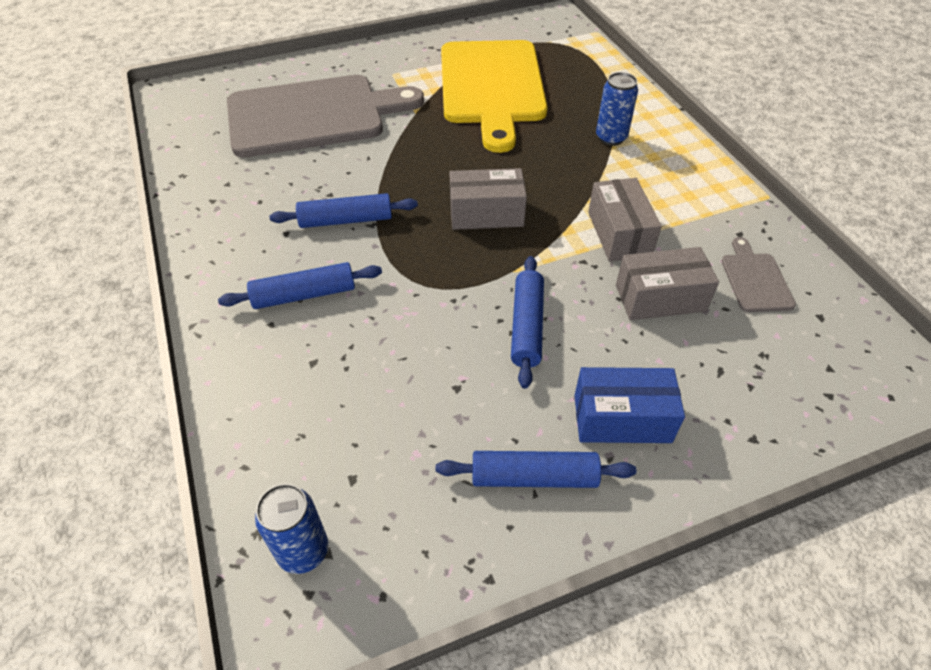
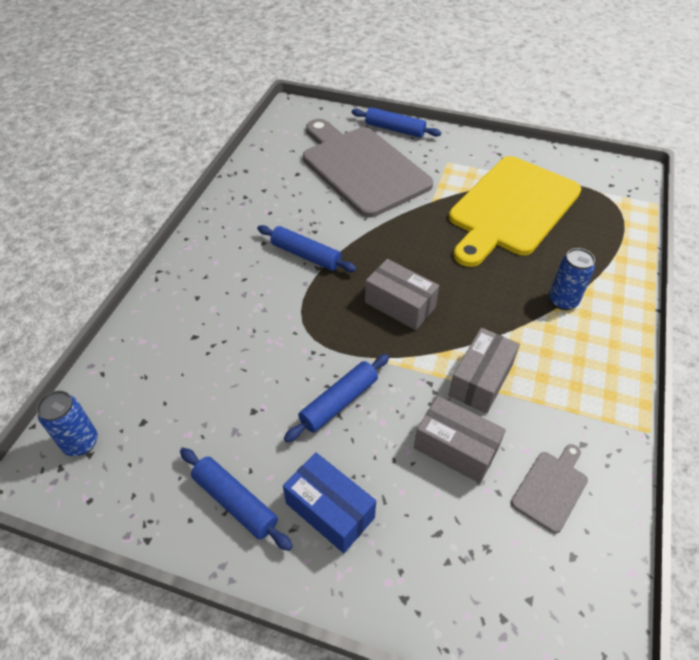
camera: 40 degrees right, 0 degrees up
blue rolling pin [218,262,382,309] -> blue rolling pin moved to [352,107,441,138]
grey cutting board [227,75,424,157] -> grey cutting board turned 150 degrees counterclockwise [303,119,433,217]

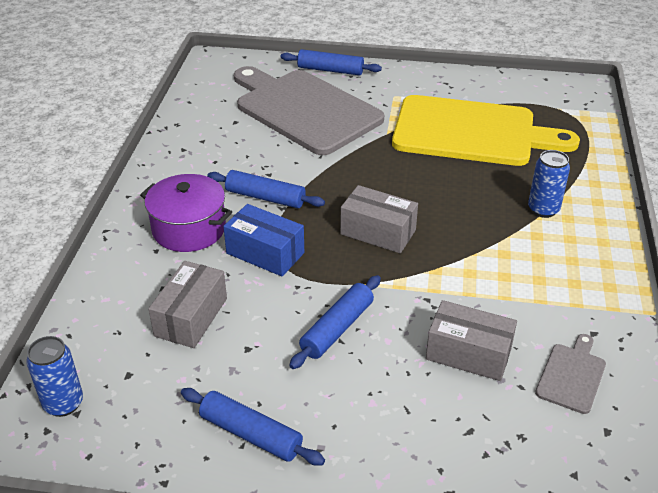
camera: 10 degrees left, 10 degrees down
blue box [283,452,376,553] -> blue box moved to [223,204,304,276]
yellow cutting board [449,156,581,267] -> yellow cutting board turned 105 degrees counterclockwise [392,95,580,166]
grey box [449,328,520,414] -> grey box moved to [148,261,227,348]
none -> purple pot [140,174,232,252]

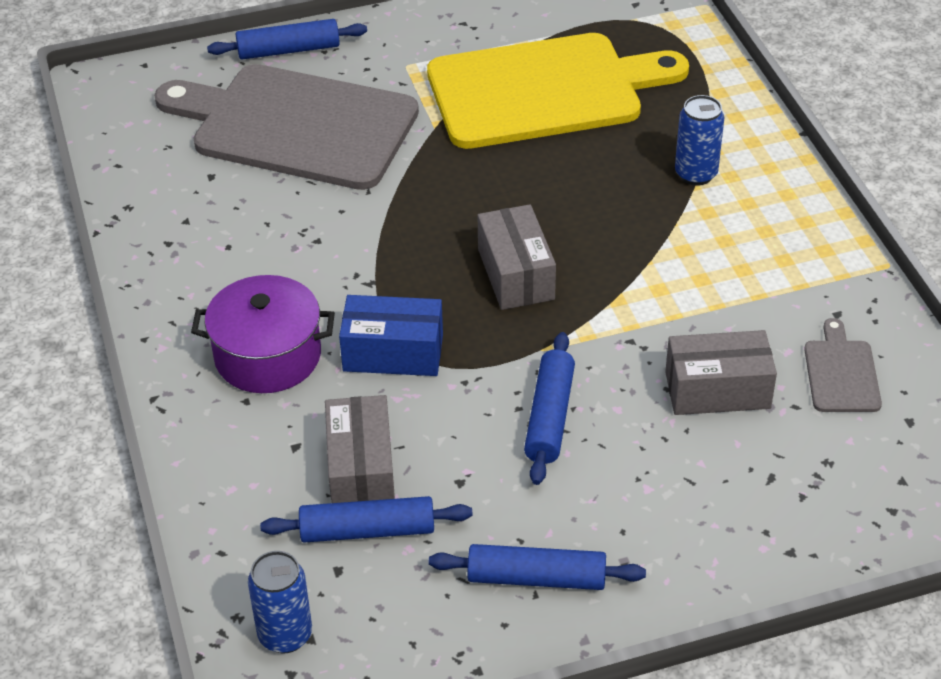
camera: 25 degrees left, 5 degrees up
blue rolling pin [207,170,325,208] -> blue rolling pin moved to [260,496,473,543]
grey box [340,185,418,253] -> grey box turned 75 degrees clockwise [478,204,556,310]

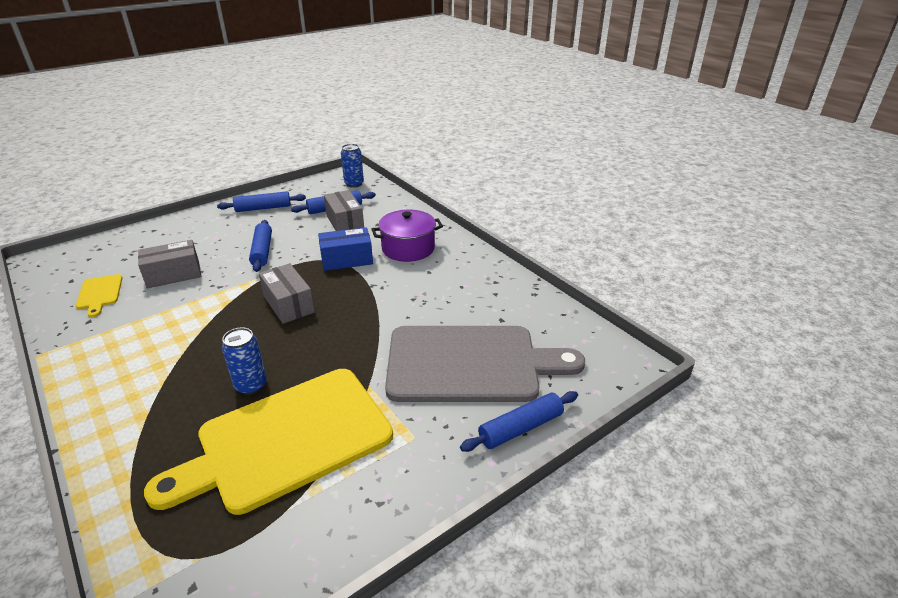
camera: 160 degrees right, 10 degrees down
blue can [675,95,724,185] -> blue can moved to [222,327,267,395]
grey cutting board [804,318,882,412] -> yellow cutting board [76,274,123,317]

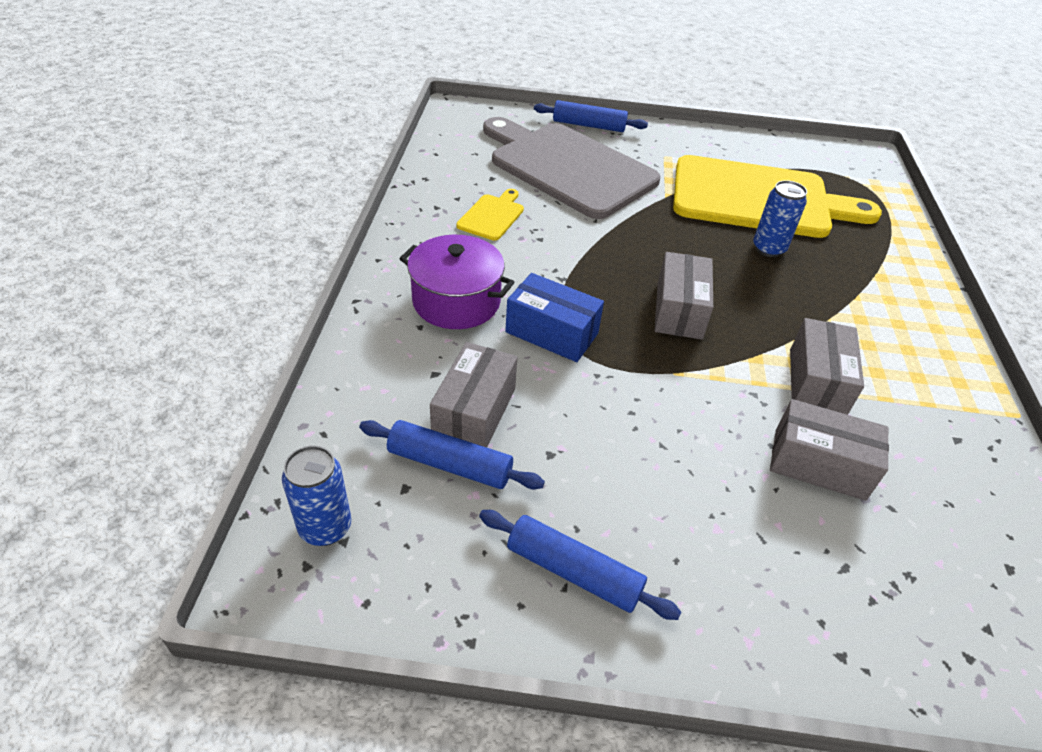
camera: 140 degrees left, 10 degrees up
yellow cutting board [76,274,123,317] -> yellow cutting board moved to [456,189,524,241]
blue rolling pin [249,220,272,272] -> none
none -> grey box [790,318,864,415]

